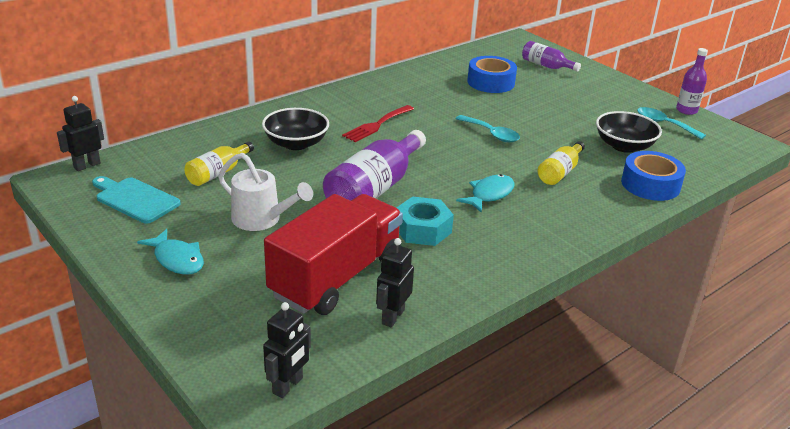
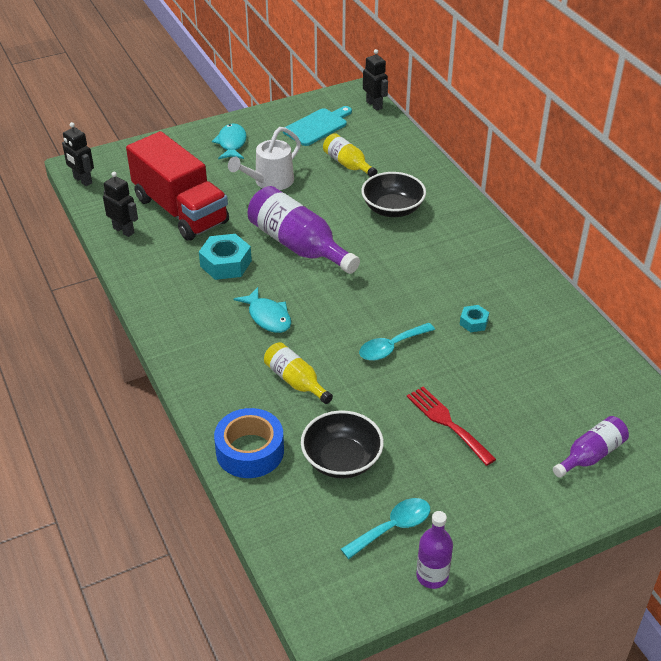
camera: 105 degrees right, 10 degrees up
turquoise fish [137,229,204,274] -> turquoise fish turned 120 degrees clockwise [212,123,247,159]
red fork [342,105,414,142] -> red fork moved to [407,387,496,466]
blue tape [467,56,517,93] -> none
none -> turquoise nut [460,305,489,332]

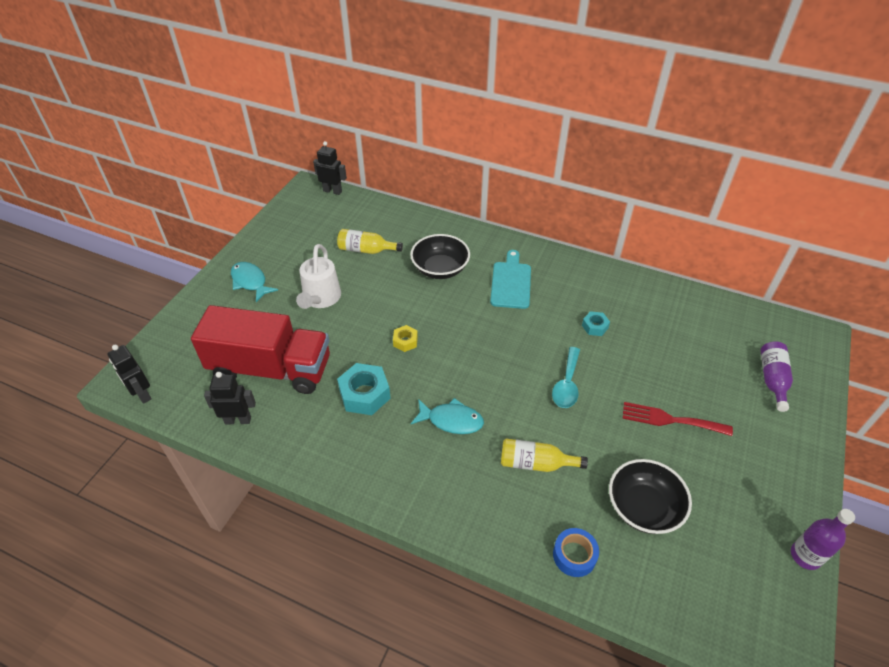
camera: 40 degrees left, 5 degrees up
black robot [62,122,94,186] -> black robot turned 45 degrees clockwise [107,345,152,404]
blue tape [214,408,284,478] -> blue tape [553,528,599,577], size x0.62
purple bottle [248,186,360,274] -> yellow nut [393,325,418,352]
turquoise cutting board [283,106,352,146] -> turquoise cutting board moved to [490,250,531,309]
turquoise spoon [341,498,430,559] -> none

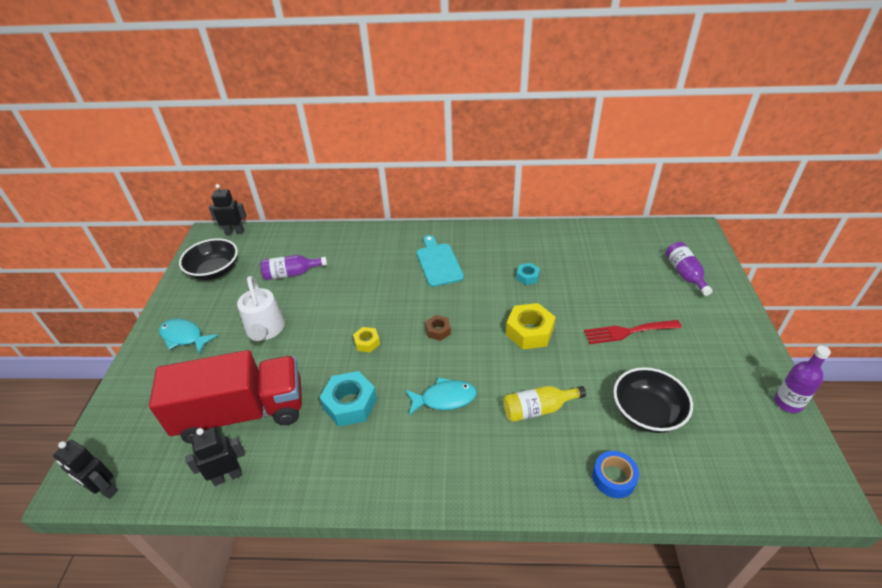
camera: 20 degrees left, 5 degrees down
yellow bottle [337,229,403,254] -> purple bottle [260,255,327,280]
black bowl [410,234,470,279] -> black bowl moved to [179,238,238,280]
turquoise spoon [552,347,580,408] -> yellow nut [506,303,555,350]
none -> brown nut [426,315,451,341]

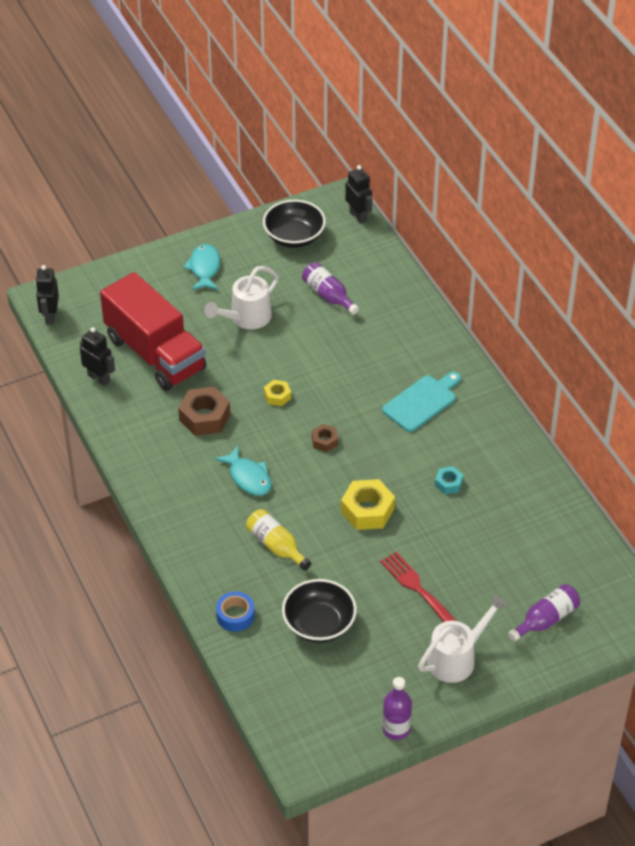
camera: 60 degrees right, 5 degrees up
turquoise nut [319,371,377,427] -> brown nut [178,387,230,436]
none -> white watering can [418,594,508,683]

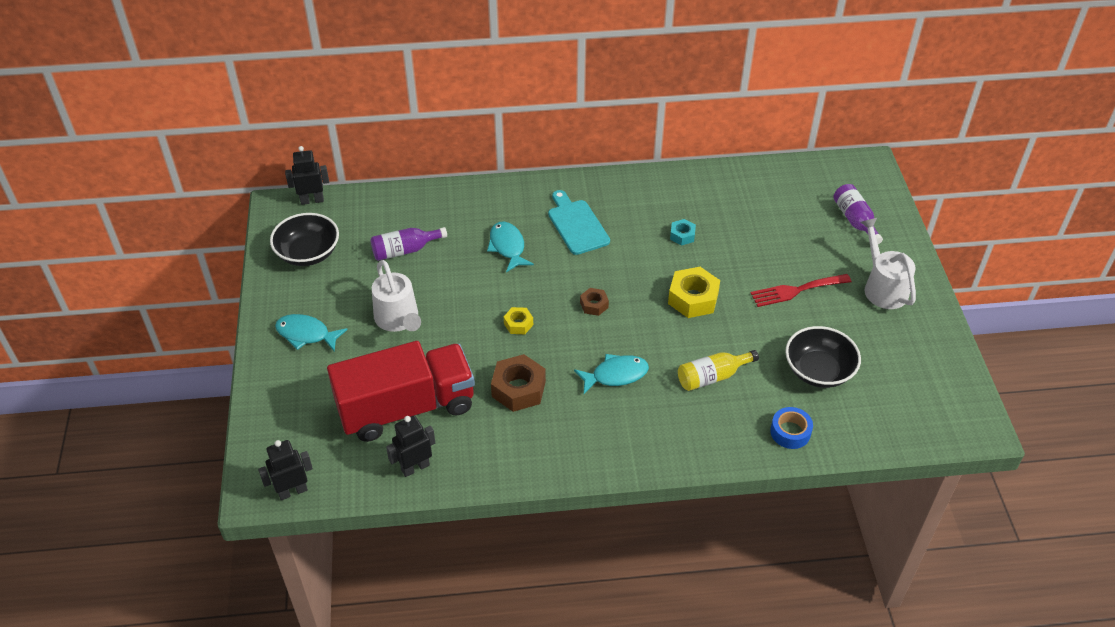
camera: 70 degrees left, 0 degrees up
black robot [35,265,59,324] -> black robot turned 135 degrees clockwise [258,440,313,500]
purple bottle [382,677,412,740] -> none
none -> turquoise fish [487,222,534,272]

